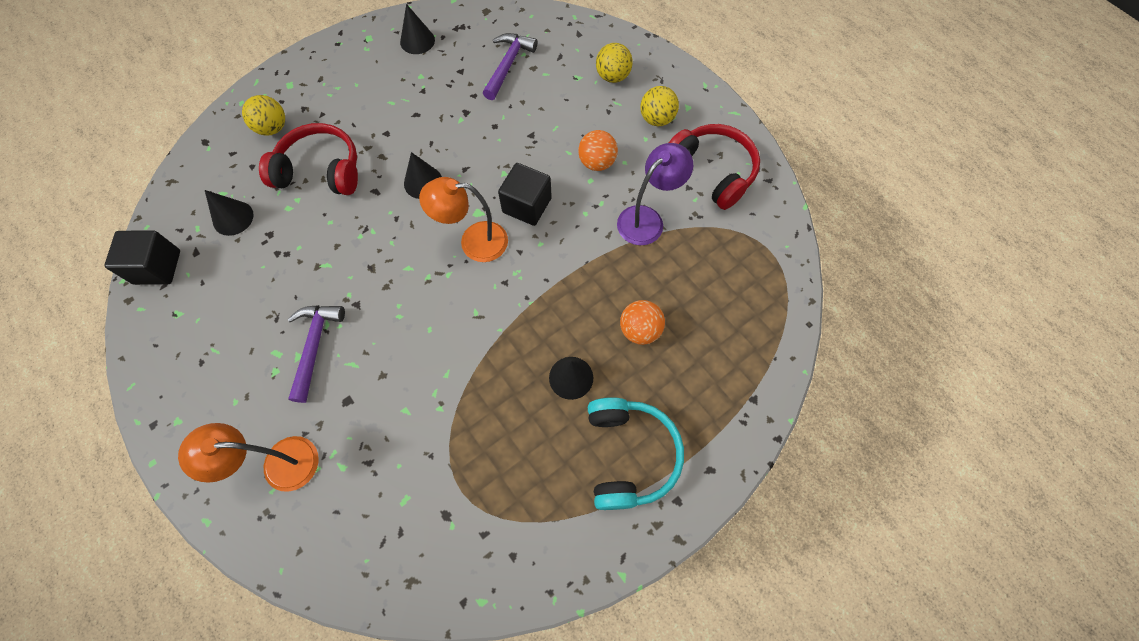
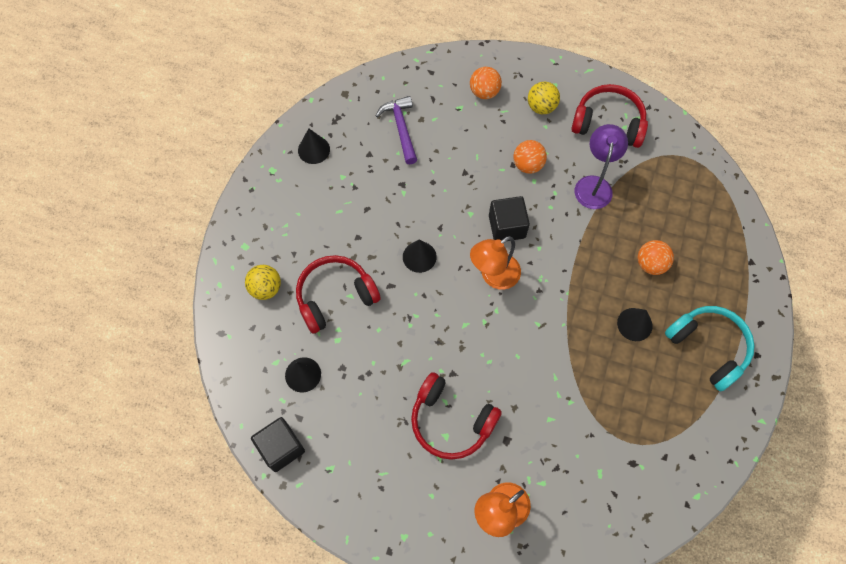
camera: 35 degrees left, 0 degrees up
purple hammer [287,305,345,403] -> red headphones [411,372,502,460]
yellow ball [596,43,633,83] -> orange ball [470,67,502,99]

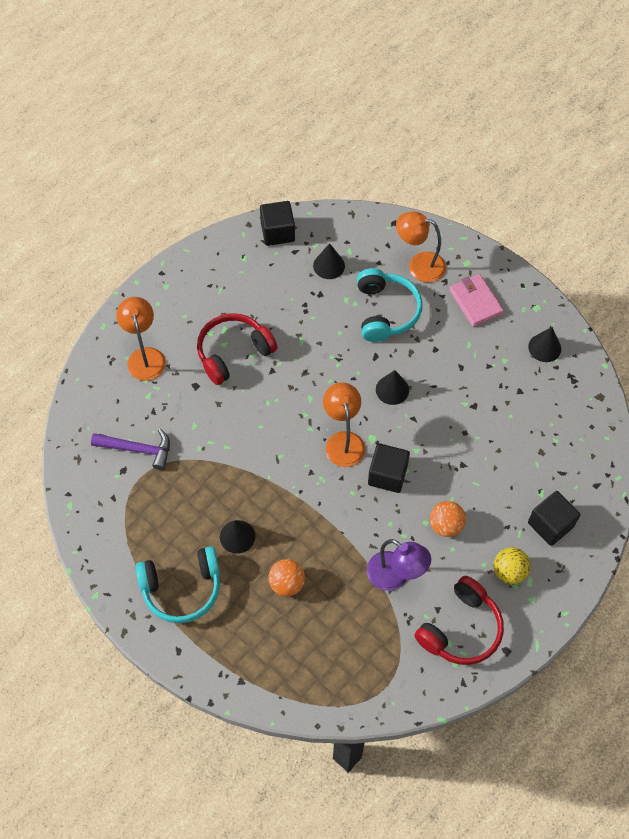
camera: 115 degrees right, 5 degrees down
yellow ball [245,265,281,300] -> orange lamp [396,211,446,282]
red headphones [296,255,381,334] -> turquoise headphones [357,268,423,342]
purple hammer [375,96,417,164] -> purple hammer moved to [91,429,170,470]
orange ball [470,67,502,99] -> black cube [528,491,580,546]
none -> pink wallet [449,274,504,327]

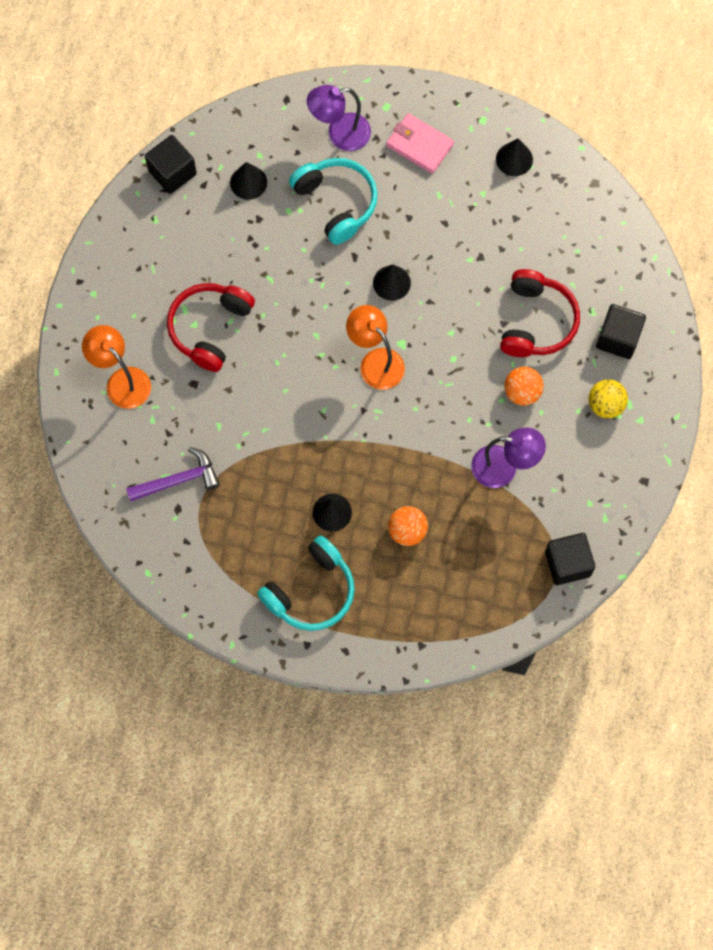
camera: 30 degrees left, 10 degrees up
black cube [368,443,410,493] -> black cube moved to [545,533,595,585]
orange lamp [396,211,446,282] -> purple lamp [307,85,371,151]
red headphones [414,576,504,665] -> red headphones moved to [500,269,580,357]

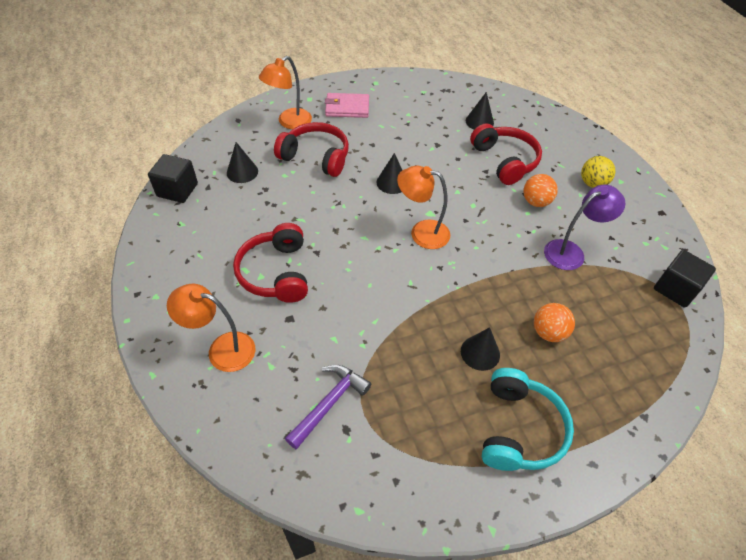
camera: 35 degrees left, 20 degrees down
turquoise headphones [289,158,378,245] -> red headphones [274,122,349,177]
purple lamp [307,85,371,151] -> orange lamp [259,56,312,129]
black cone [496,138,533,176] -> black cone moved to [466,92,494,130]
black cube [596,304,646,359] -> none

